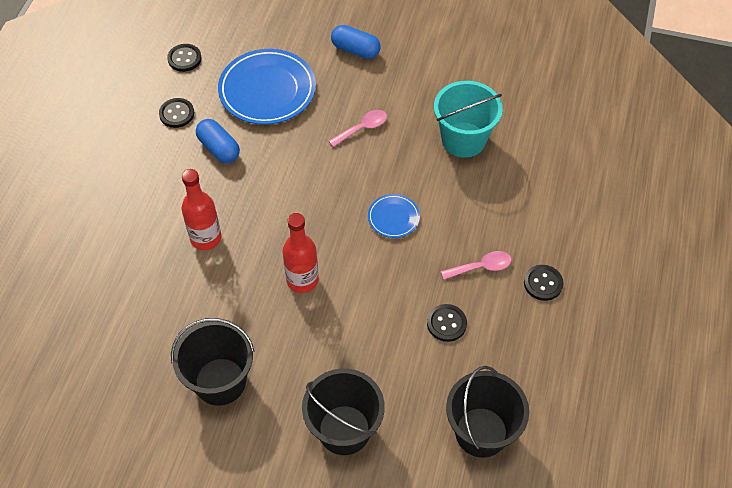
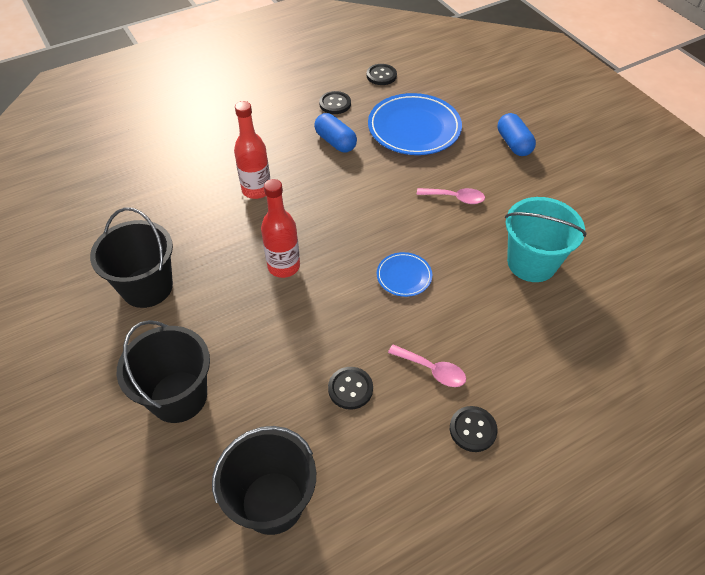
camera: 45 degrees right, 5 degrees down
blue capsule [196,119,240,163] -> blue capsule turned 45 degrees counterclockwise [314,113,357,152]

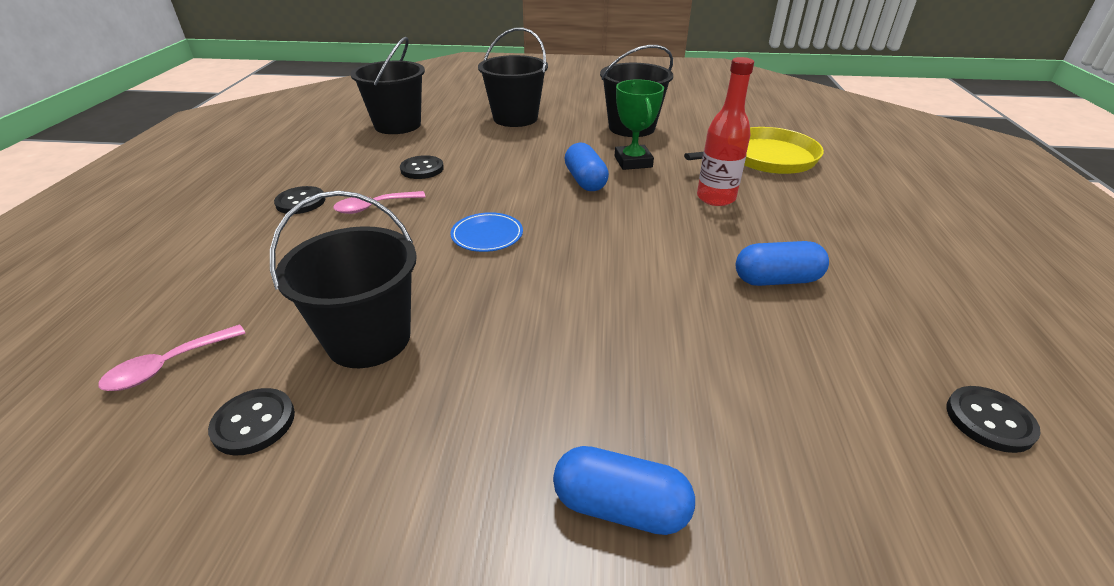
camera: 125 degrees right, 15 degrees down
red bottle [261,179,300,278] -> blue capsule [564,143,609,191]
black button [319,91,351,114] -> black button moved to [208,388,295,455]
blue plate [368,93,462,155] -> none
pink spoon [417,188,485,204] -> pink spoon moved to [98,324,246,391]
turquoise bucket [505,197,587,282] -> black bucket [270,190,417,368]
none -> green trophy [615,79,664,170]
none -> yellow pan [684,127,824,174]

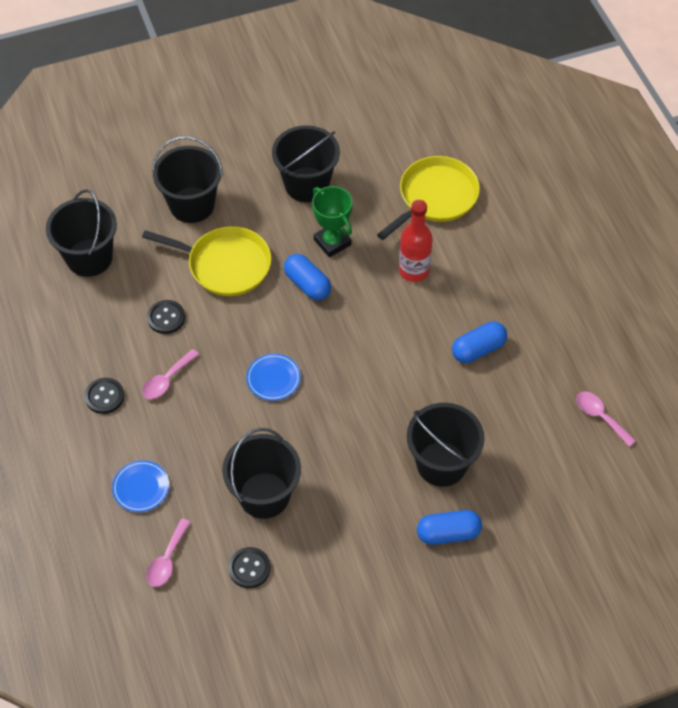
camera: 25 degrees left, 20 degrees up
black button [946,386,1041,453] -> pink spoon [576,391,636,447]
none -> blue plate [112,460,169,512]
none -> yellow pan [142,226,271,296]
none -> black bucket [407,403,485,487]

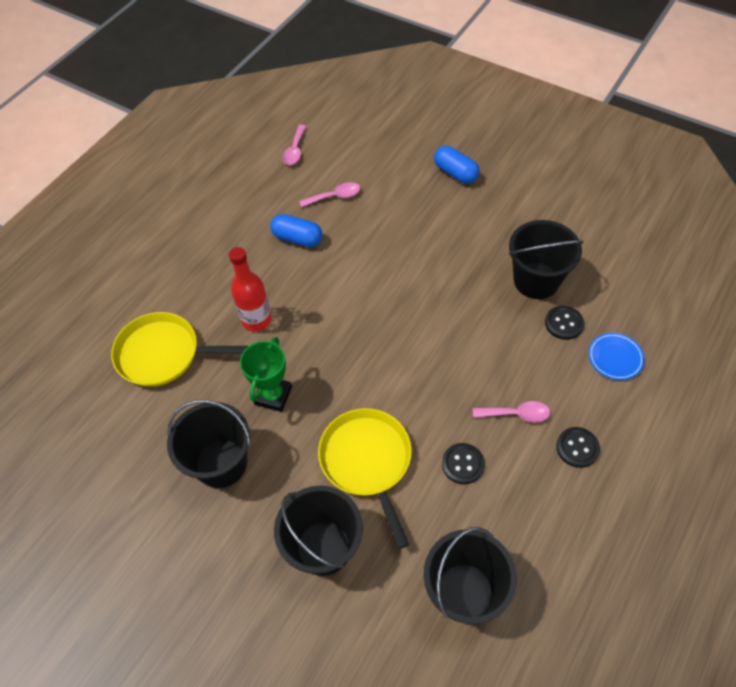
camera: 125 degrees left, 0 degrees up
pink spoon [146,518,191,587] -> pink spoon moved to [299,182,360,207]
black button [228,547,271,588] -> black button moved to [545,306,584,340]
blue plate [246,354,301,401] -> none
blue capsule [284,254,331,300] -> none
black bucket [407,403,485,487] -> none

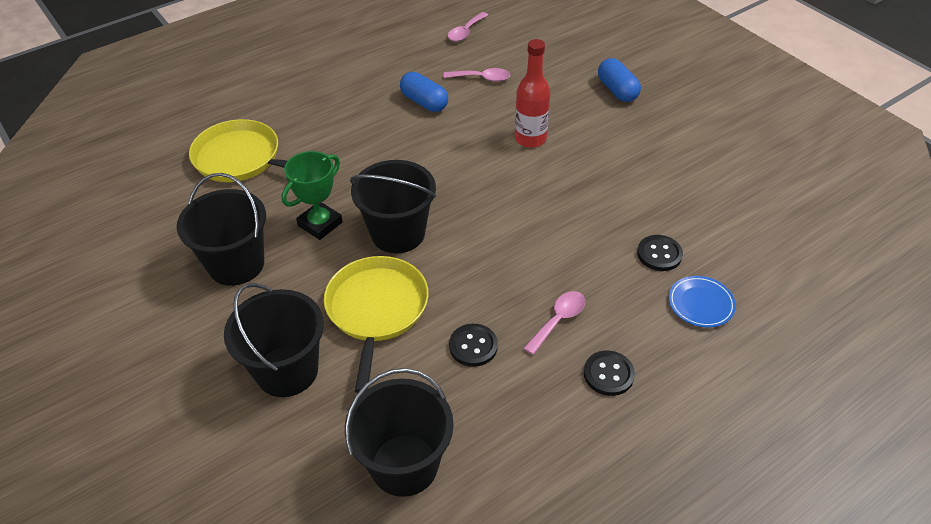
camera: 20 degrees right, 10 degrees down
red bottle [229,247,272,331] -> red bottle moved to [515,39,550,148]
pink spoon [473,401,550,423] -> pink spoon turned 75 degrees counterclockwise [524,291,585,355]
black bucket [509,220,584,299] -> black bucket moved to [350,160,436,253]

